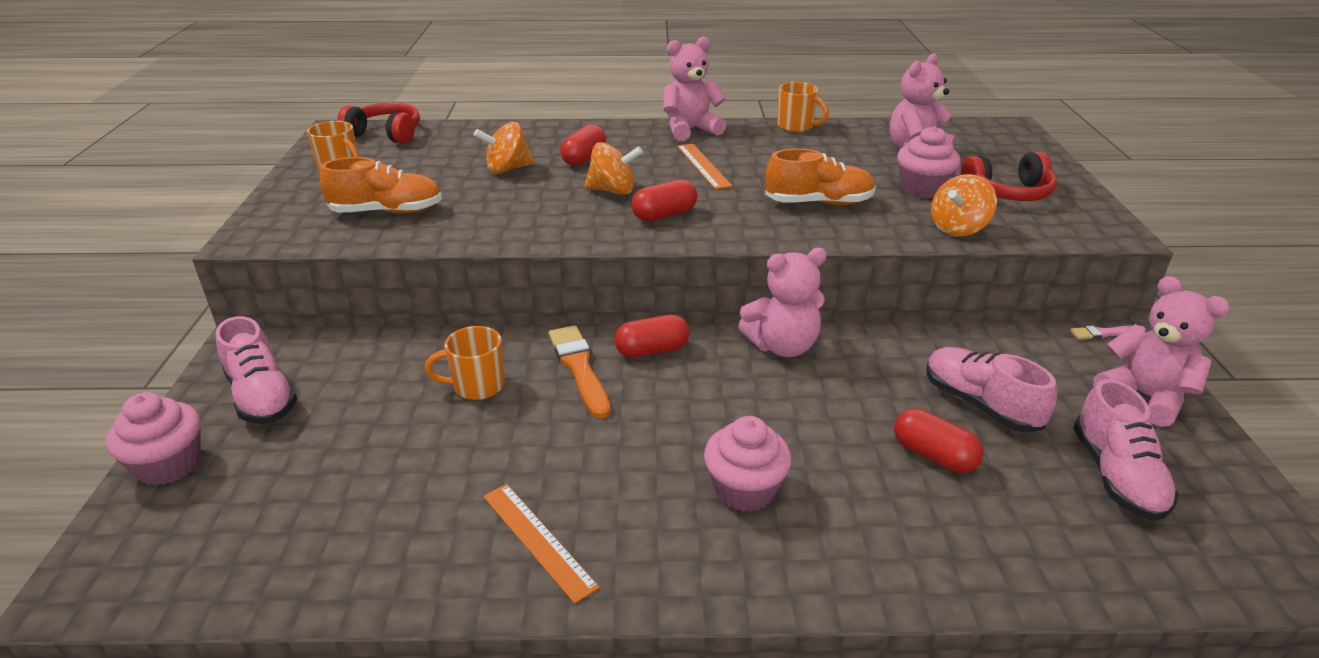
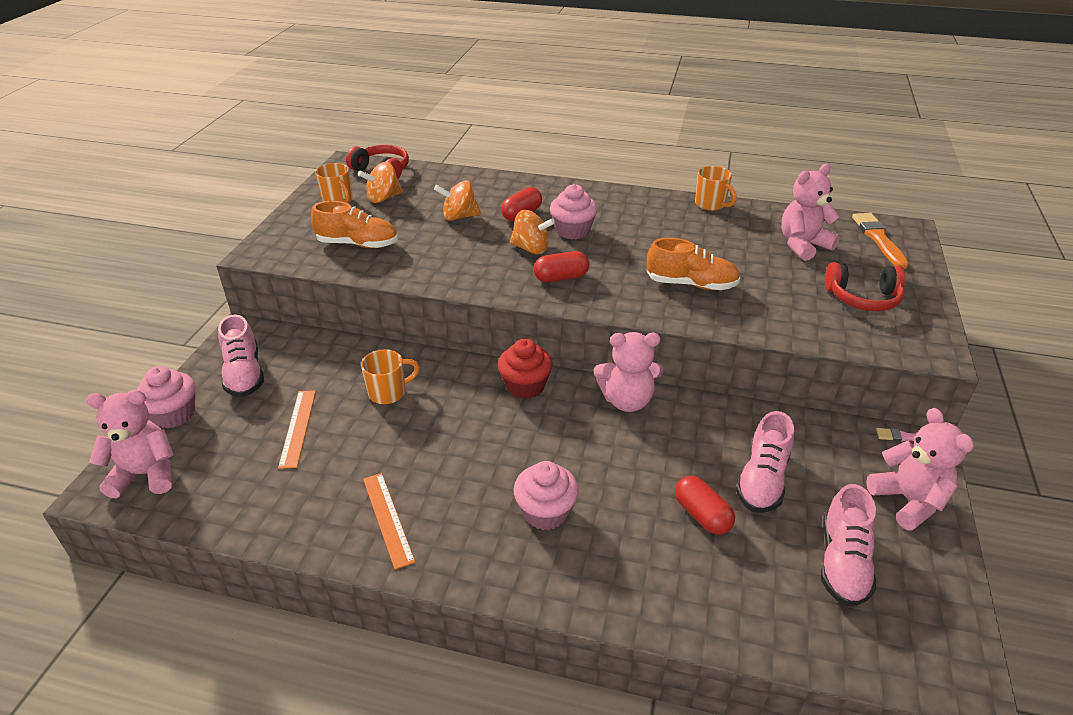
camera: 15 degrees right, 5 degrees up
orange mug [425,326,505,400] -> orange mug turned 150 degrees clockwise [361,349,420,404]
orange brush [549,325,610,419] -> orange brush moved to [852,213,909,269]
red capsule [614,314,690,358] -> red cupcake [498,339,552,399]
pink teddy bear [663,36,726,141] -> pink teddy bear moved to [86,390,174,498]
orange ruler [677,144,732,189] -> orange ruler moved to [278,390,316,469]
pink cupcake [897,126,961,198] -> pink cupcake moved to [550,184,598,240]
pink shoe [926,347,1057,433] -> pink shoe turned 135 degrees counterclockwise [736,411,794,513]
orange spinning top [931,174,997,237] -> orange spinning top moved to [358,162,403,203]

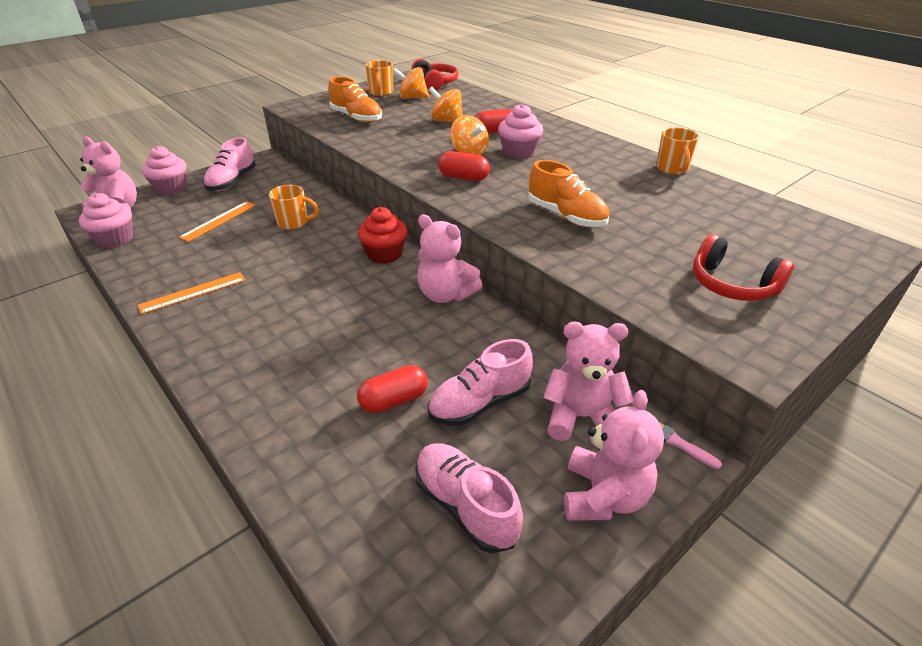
camera: 35 degrees right, 0 degrees up
orange ruler [363,473,415,570] -> orange ruler turned 45 degrees clockwise [138,272,245,314]
pink cupcake [514,461,579,530] -> pink cupcake moved to [79,193,133,248]
red capsule [675,476,735,535] -> red capsule turned 60 degrees clockwise [357,365,428,413]
pink teddy bear [781,164,840,261] -> pink teddy bear moved to [543,322,633,441]
pink shoe [821,484,876,606] -> pink shoe turned 90 degrees clockwise [415,443,523,553]
orange brush [852,213,909,269] -> none

